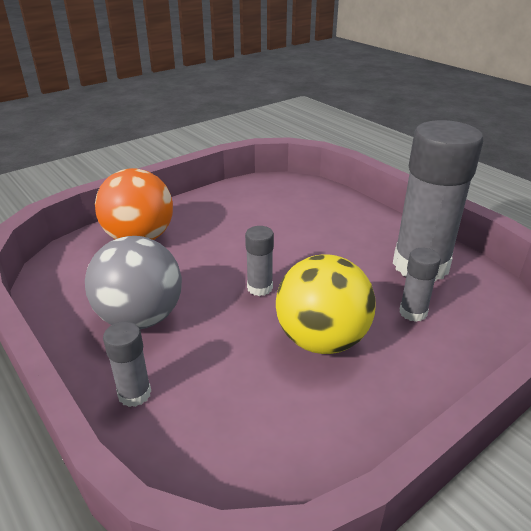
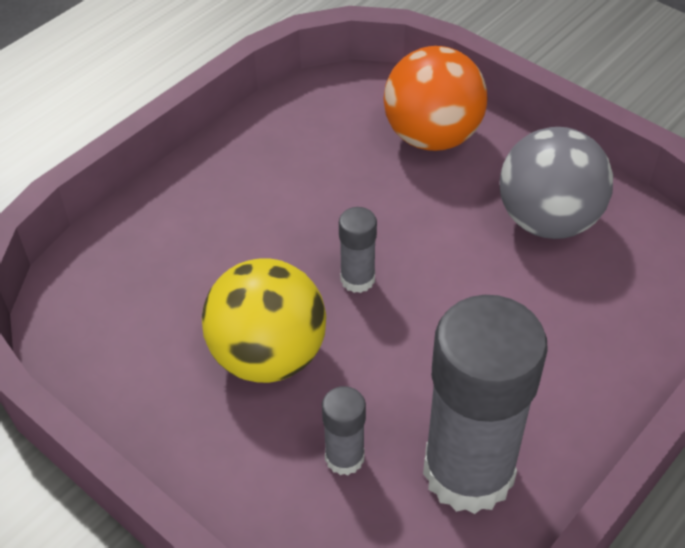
camera: 80 degrees right, 15 degrees up
grey ball [85,236,182,329] -> grey ball moved to [499,127,613,239]
grey glue stick [103,321,151,407] -> none

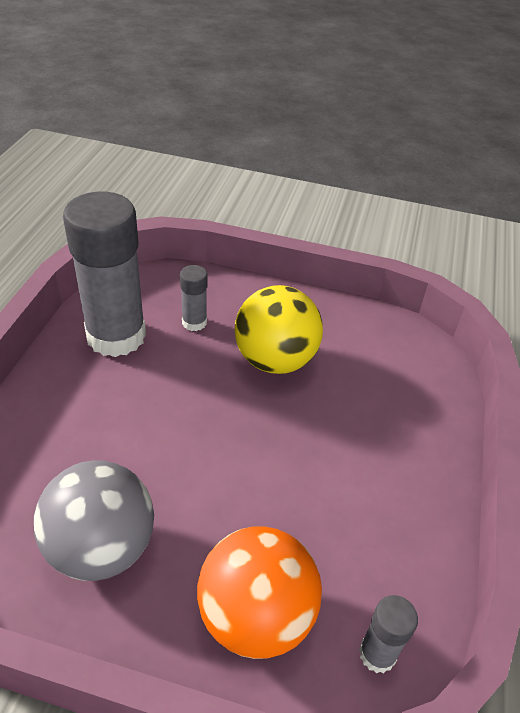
camera: 150 degrees right, 5 degrees down
grey glue stick [339,207,377,293] -> grey glue stick moved to [359,595,418,673]

